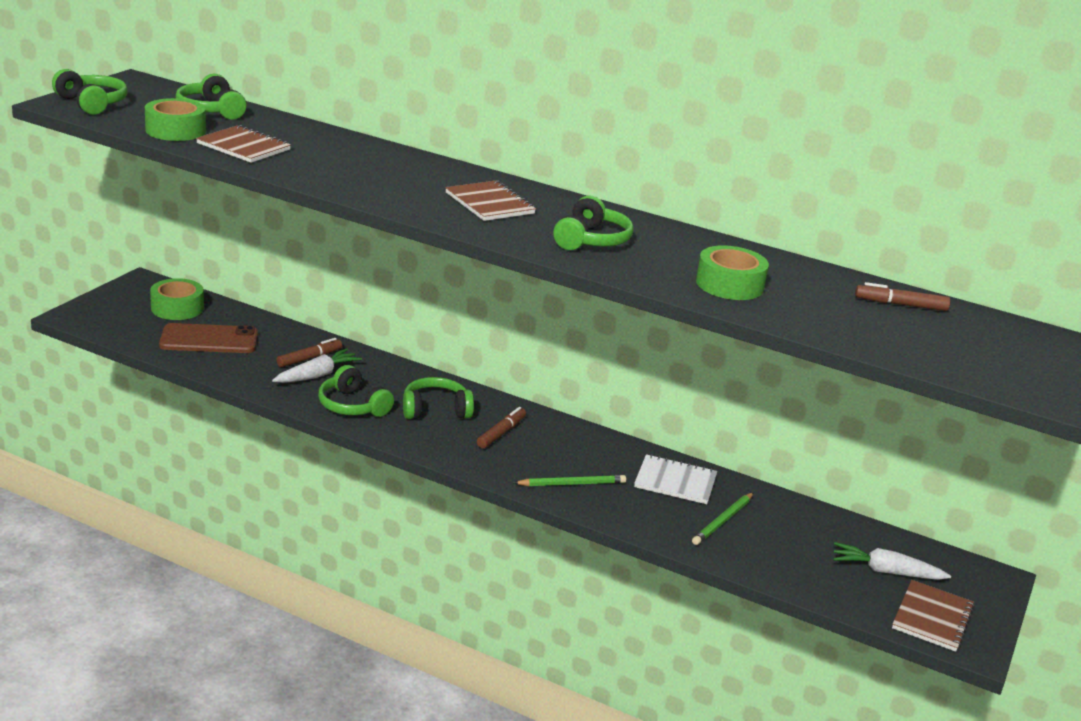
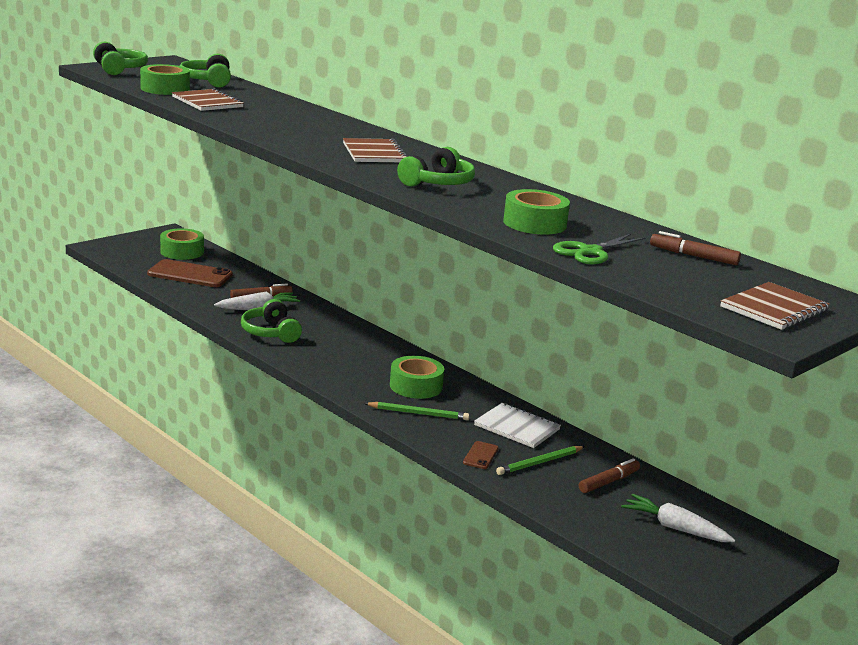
camera: 20 degrees right, 5 degrees down
green headphones [403,377,474,419] -> none
brown marker [477,407,526,448] -> brown marker moved to [579,458,640,493]
brown notebook [892,580,975,652] -> brown notebook moved to [720,282,830,330]
none -> green tape [390,356,444,399]
none -> brown phone [463,441,499,469]
none -> green scissors [553,234,646,265]

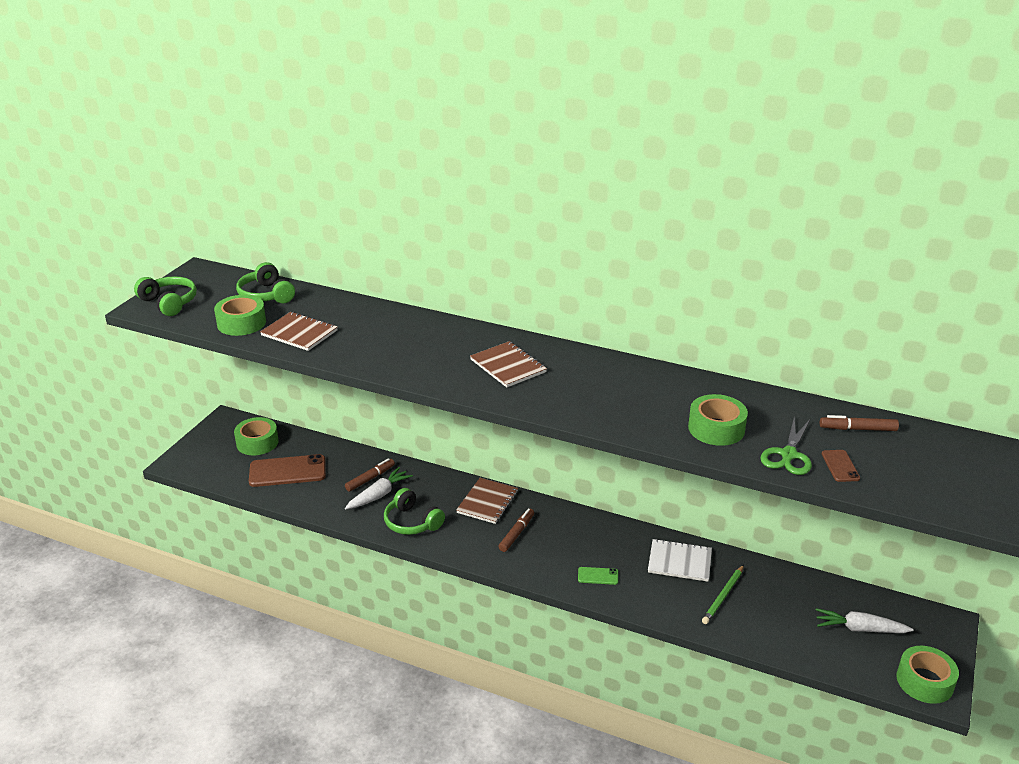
camera: 20 degrees left, 10 degrees up
green pencil [364,402,470,420] -> green phone [578,567,618,585]
green tape [390,356,444,399] -> green tape moved to [897,646,959,704]
green headphones [397,147,475,187] -> none
brown phone [463,441,499,469] -> brown phone moved to [822,450,860,482]
brown marker [579,458,640,493] -> brown marker moved to [498,508,534,552]
brown notebook [720,282,830,330] -> brown notebook moved to [456,478,518,524]

